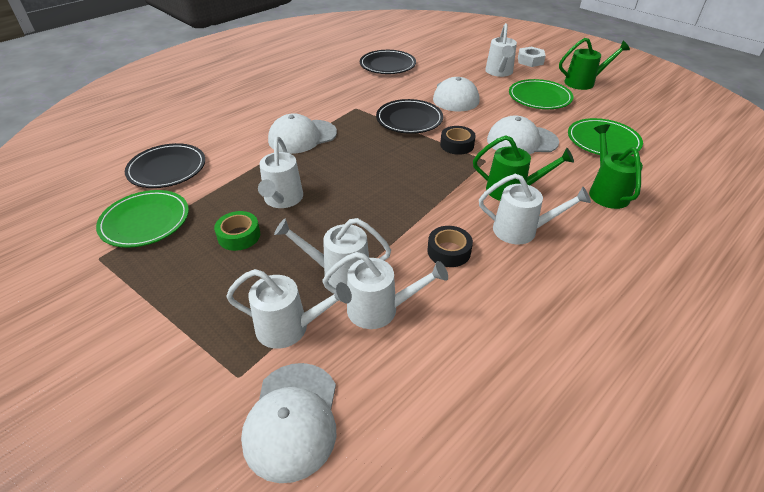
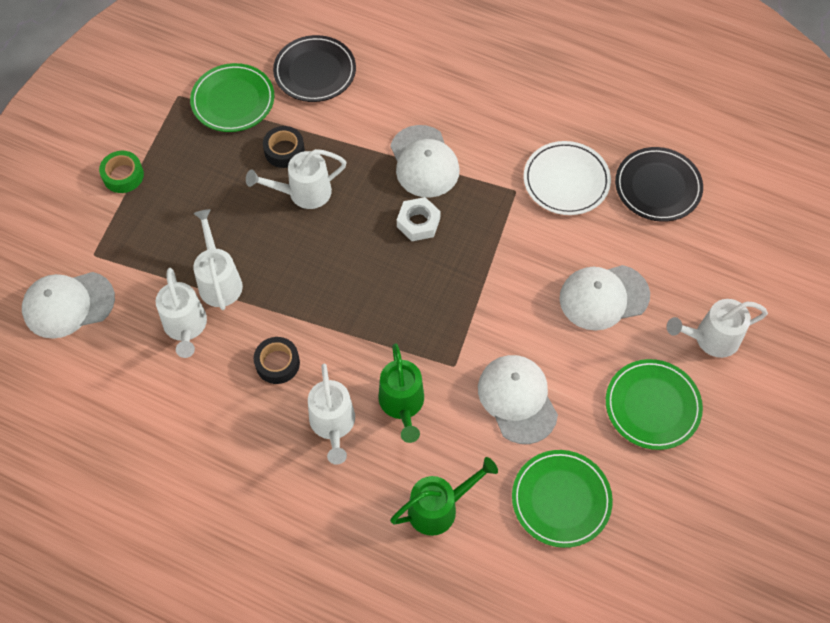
camera: 70 degrees right, 20 degrees up
green tape [214,211,260,251] -> green tape moved to [99,151,144,193]
white watering can [226,269,352,349] -> none
white cap [268,113,337,154] -> white cap turned 150 degrees counterclockwise [390,125,460,198]
black plate [376,99,443,134] -> none
black tape [440,126,476,155] -> black tape moved to [263,126,305,168]
white nut [518,47,546,67] -> white nut moved to [397,197,441,241]
green watering can [559,38,630,90] -> none
none -> white plate [524,141,611,215]

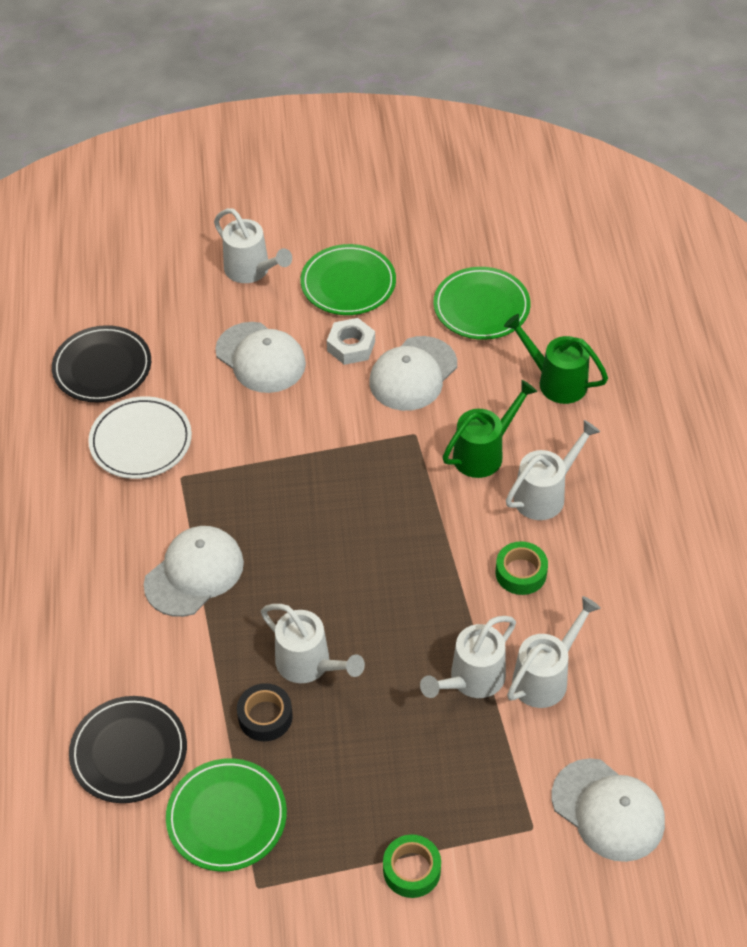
camera: 120 degrees left, 10 degrees down
black tape [254,337,300,384] -> green tape [496,541,548,595]
white nut [397,197,441,241] -> white nut moved to [327,318,375,365]

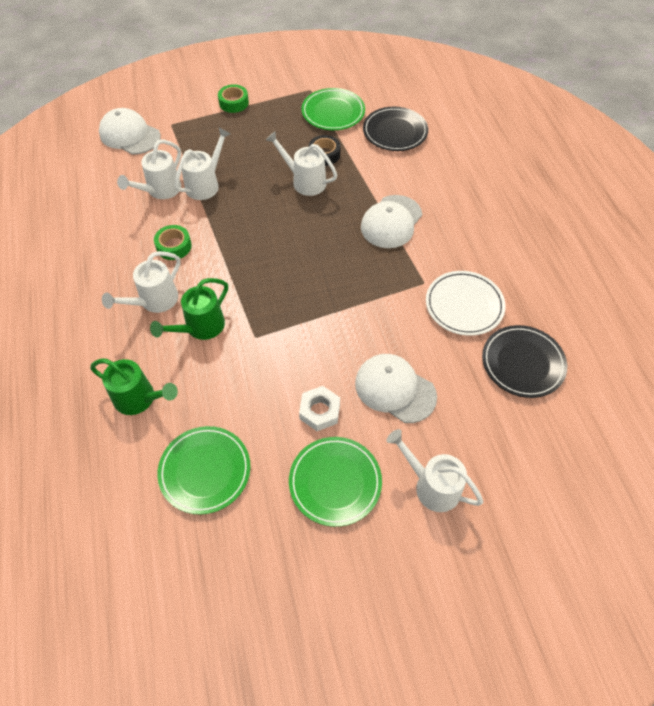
camera: 170 degrees right, 5 degrees up
white cap [369,336,457,411] -> none

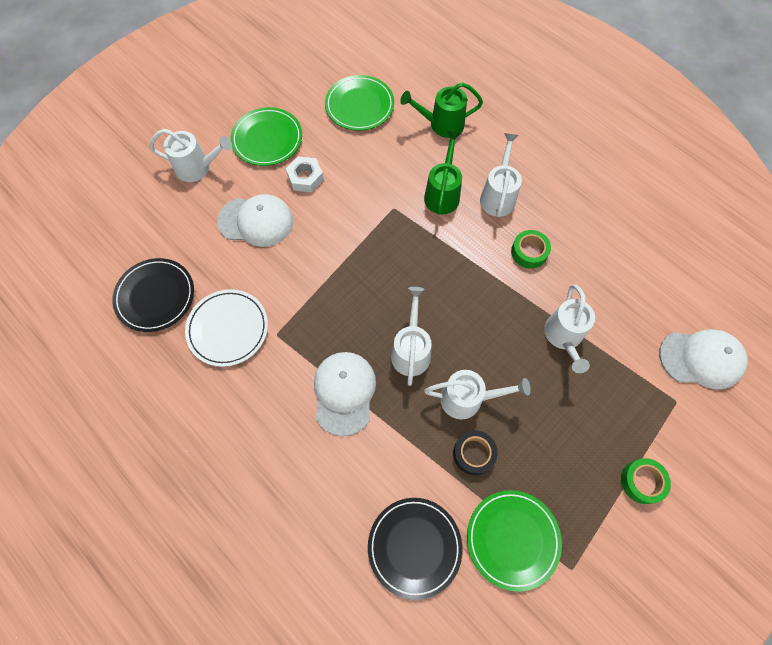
camera: 150 degrees right, 10 degrees up
white watering can [117,139,181,199] -> white watering can moved to [391,287,431,386]

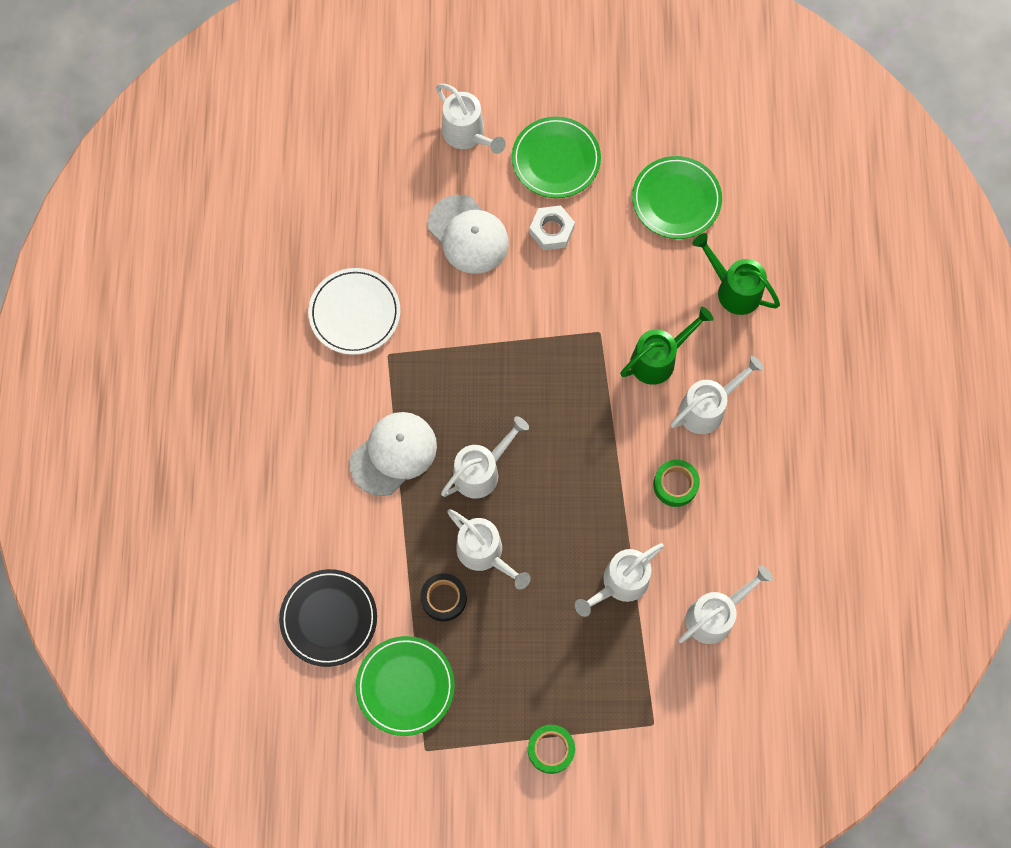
camera: 45 degrees right, 5 degrees up
black plate [112,258,194,332] -> none
white cap [659,329,748,390] -> none
none -> white watering can [678,566,773,644]

